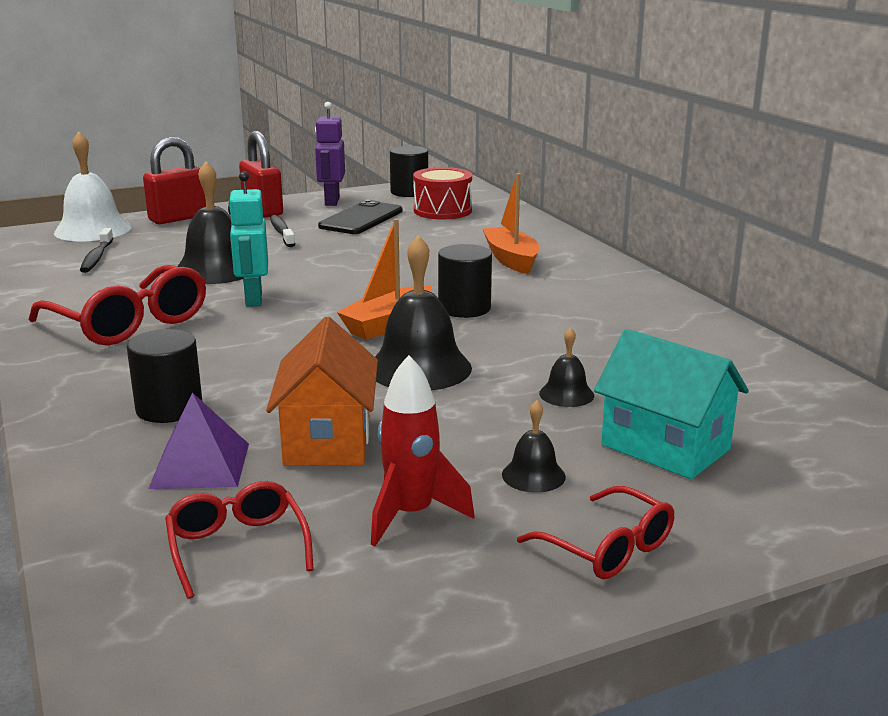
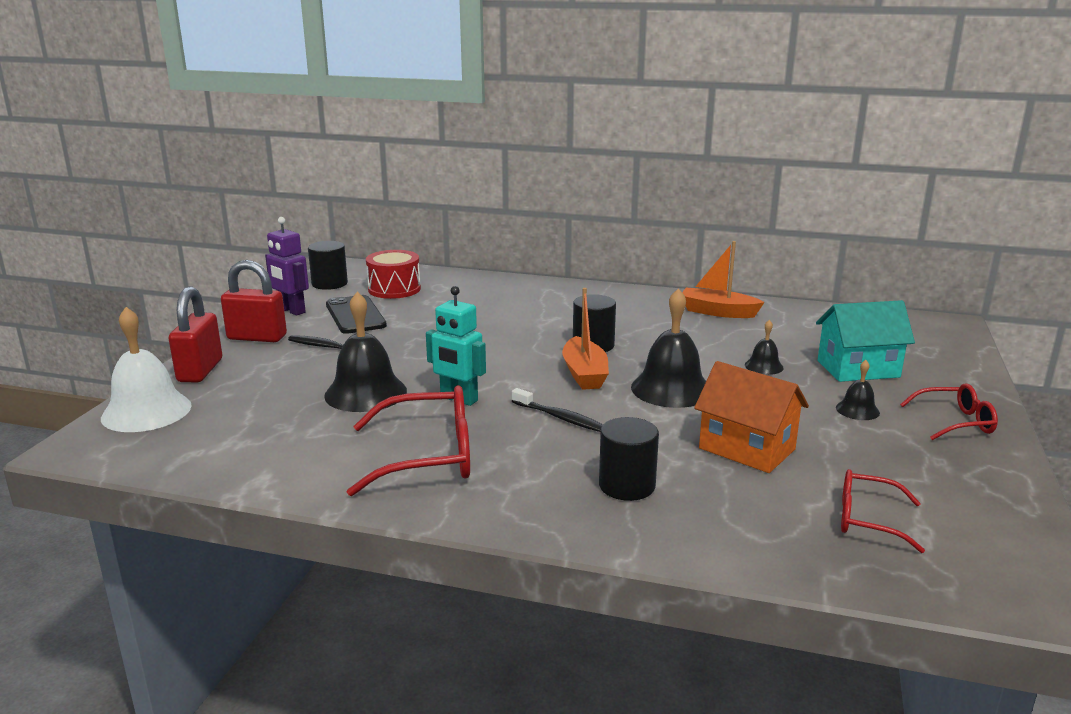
camera: 50 degrees left, 0 degrees up
black toothbrush [80,228,114,273] -> black toothbrush moved to [512,388,603,432]
purple pyramid [148,392,249,489] -> none
red rocket [371,355,475,547] -> none
orange boat [483,173,539,274] -> orange boat moved to [682,241,764,318]

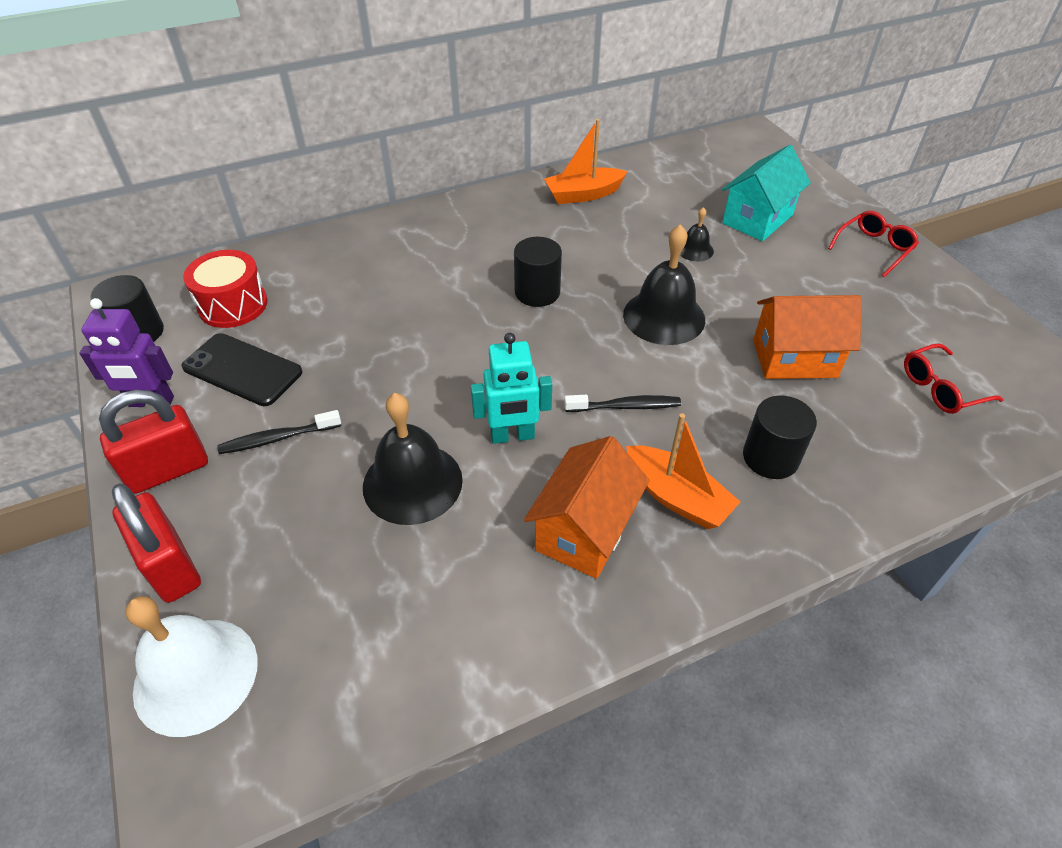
camera: 40 degrees left, 25 degrees up
red glasses [347,385,470,496] -> orange house [524,436,650,579]
orange boat [562,288,609,390] -> orange boat moved to [626,413,740,529]
black bell [836,360,880,420] -> none

